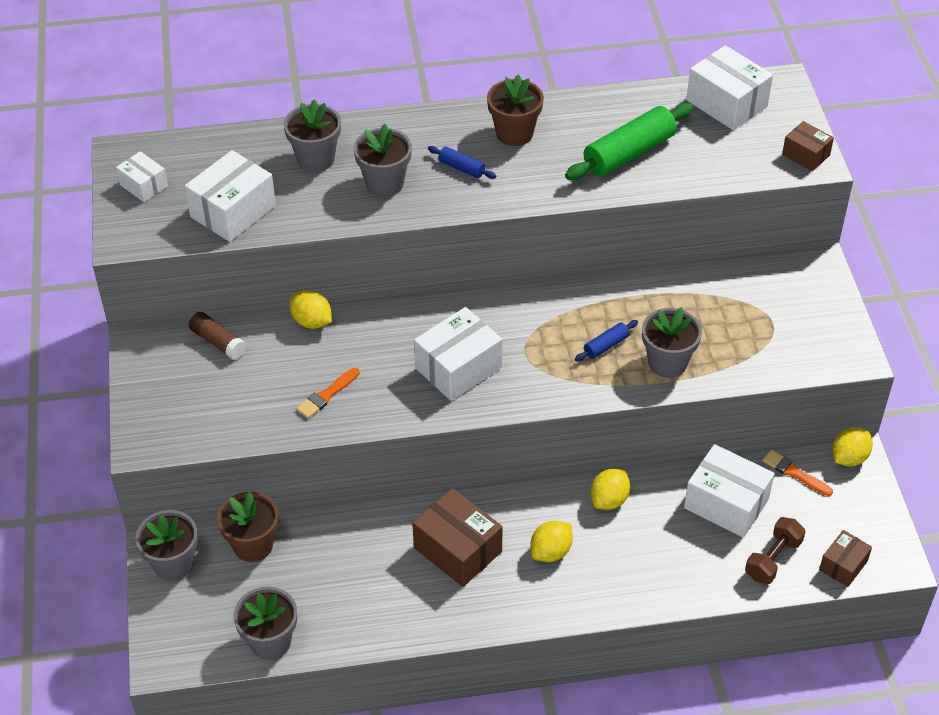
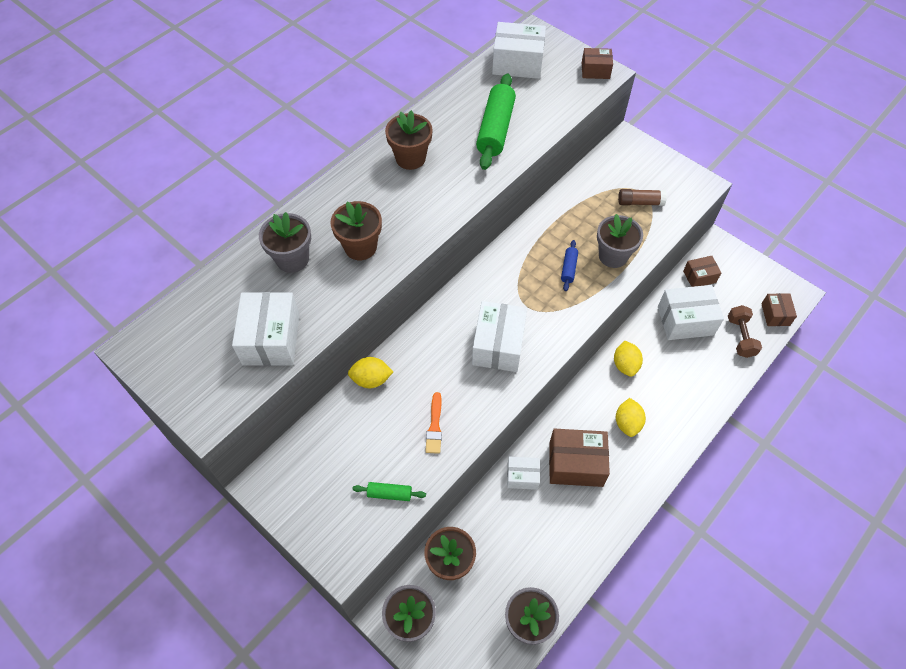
camera: 40 degrees left, 10 degrees up
white box [116,151,168,202] -> white box moved to [507,457,540,490]
brown glue stick [189,312,246,360] -> brown glue stick moved to [618,189,667,206]
grey flower pot [353,124,412,197] -> brown flower pot [330,201,382,260]
blue rolling pin [428,146,496,179] -> none
orange brush [762,450,833,496] -> brown box [683,256,721,287]
yellow lemon [832,427,873,466] -> none
none -> green rolling pin [352,482,426,501]

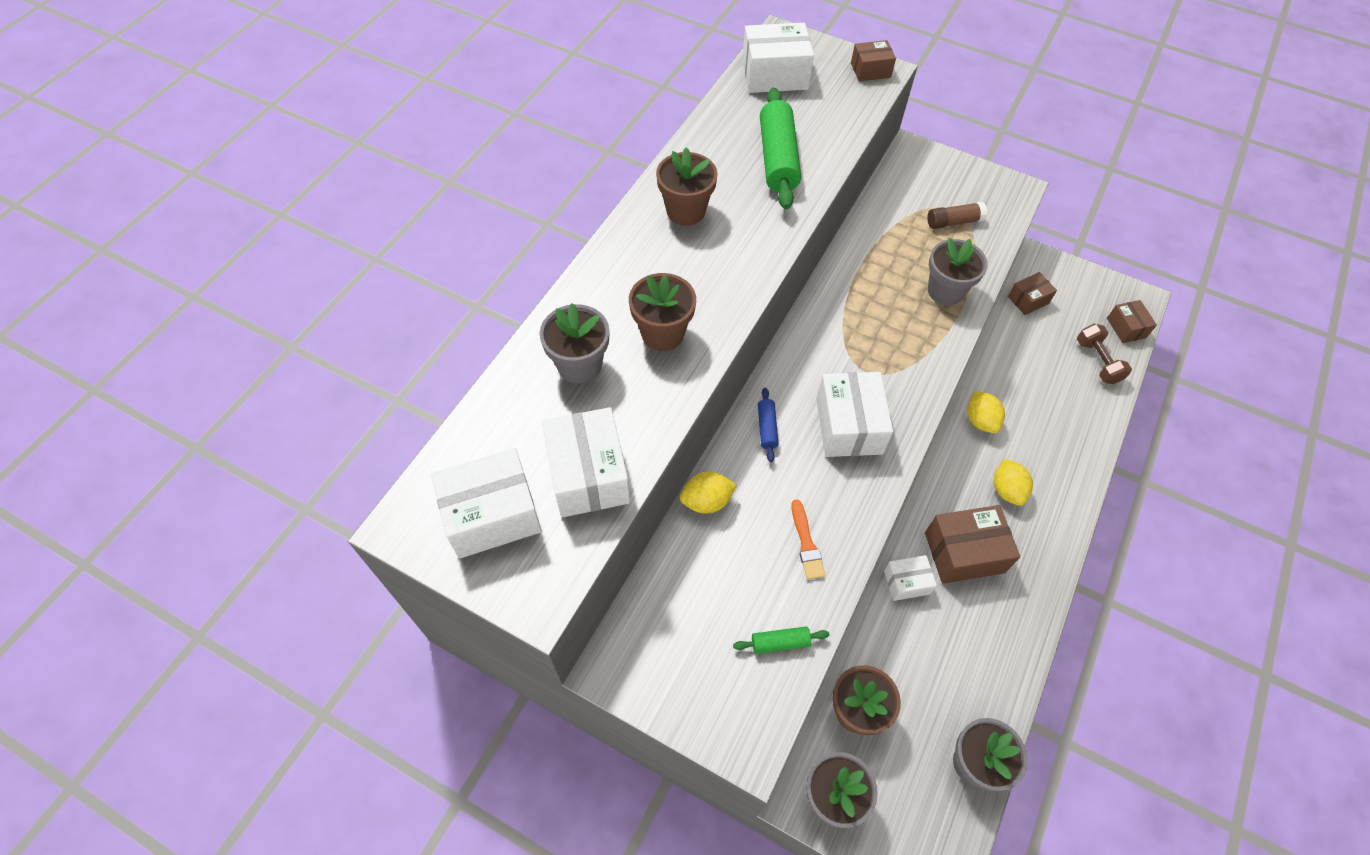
camera: 15 degrees left, 0 degrees up
blue rolling pin [561,240,578,291] -> blue rolling pin moved to [758,388,778,462]
white box [658,285,724,340] -> white box moved to [431,448,542,559]

